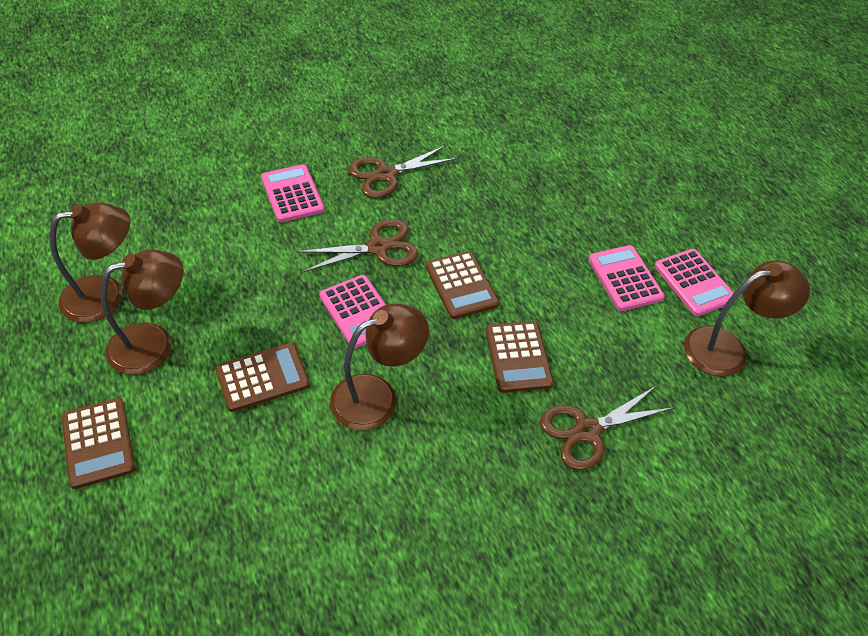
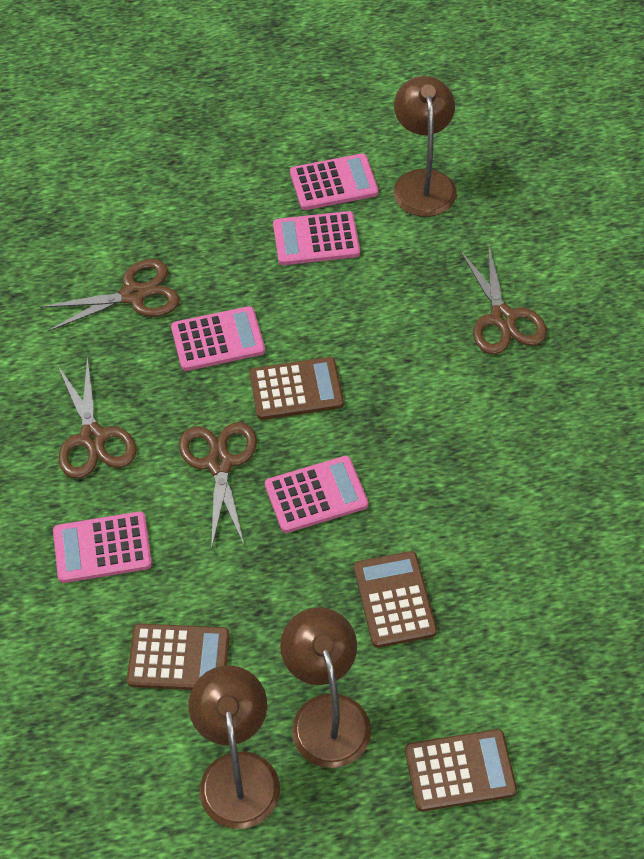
camera: 75 degrees left, 5 degrees up
brown lamp [330,303,429,430] -> none
brown calculator [485,321,554,393] -> brown calculator moved to [127,624,230,690]
none -> brown scissors [40,259,180,331]
none -> pink calculator [171,306,265,371]

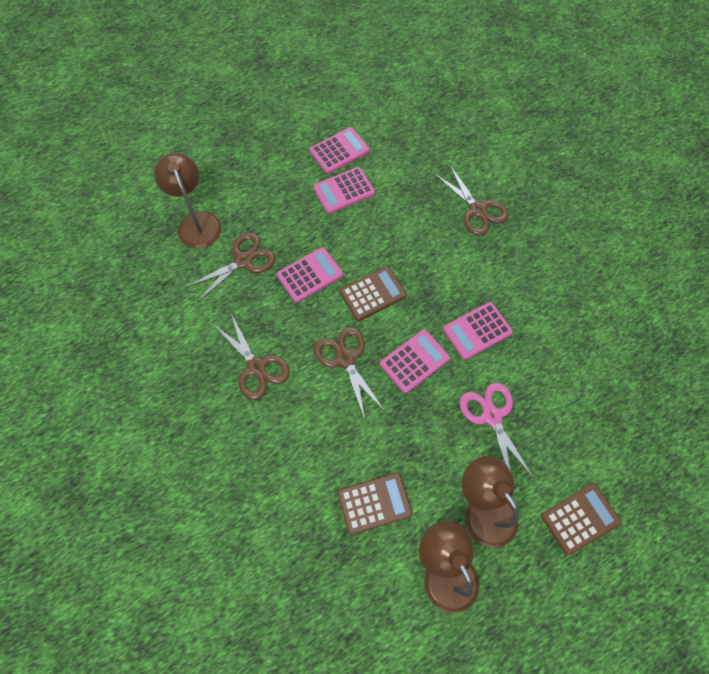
camera: 20 degrees left, 10 degrees up
pink calculator [53,512,152,583] -> pink calculator moved to [443,302,513,360]
brown calculator [354,551,437,648] -> pink scissors [460,383,533,477]
brown lamp [393,76,457,217] -> brown lamp moved to [154,153,221,249]

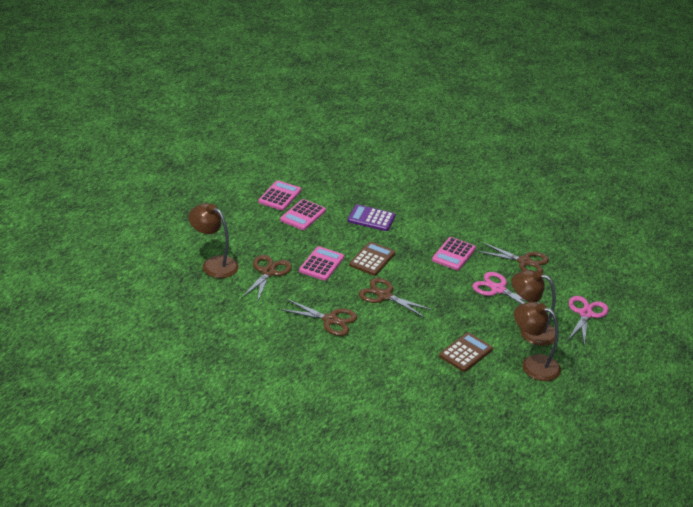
camera: 35 degrees left, 30 degrees down
pink calculator [380,330,450,393] -> none
brown scissors [435,165,509,236] -> brown scissors moved to [476,242,549,273]
brown calculator [541,483,621,556] -> pink scissors [568,296,609,345]
none -> purple calculator [348,204,395,231]

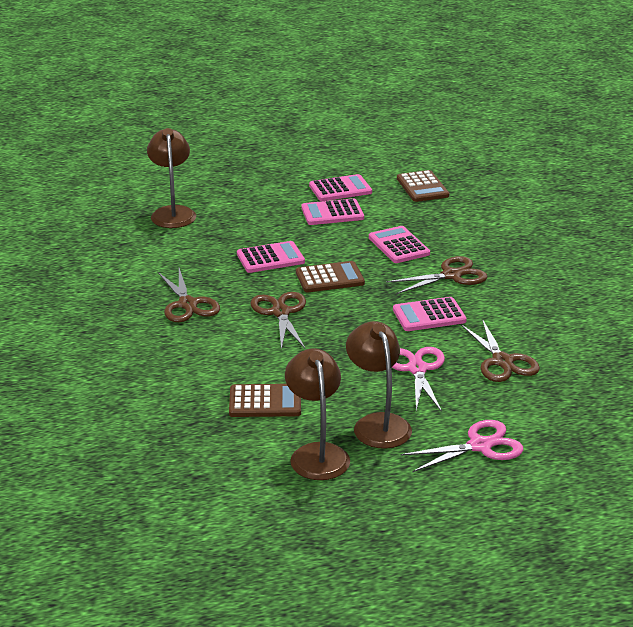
camera: 50 degrees right, 5 degrees down
brown scissors [242,255,292,303] -> brown scissors moved to [386,256,487,294]
purple calculator [348,204,395,231] -> pink calculator [369,226,430,263]
none -> brown calculator [397,170,449,202]

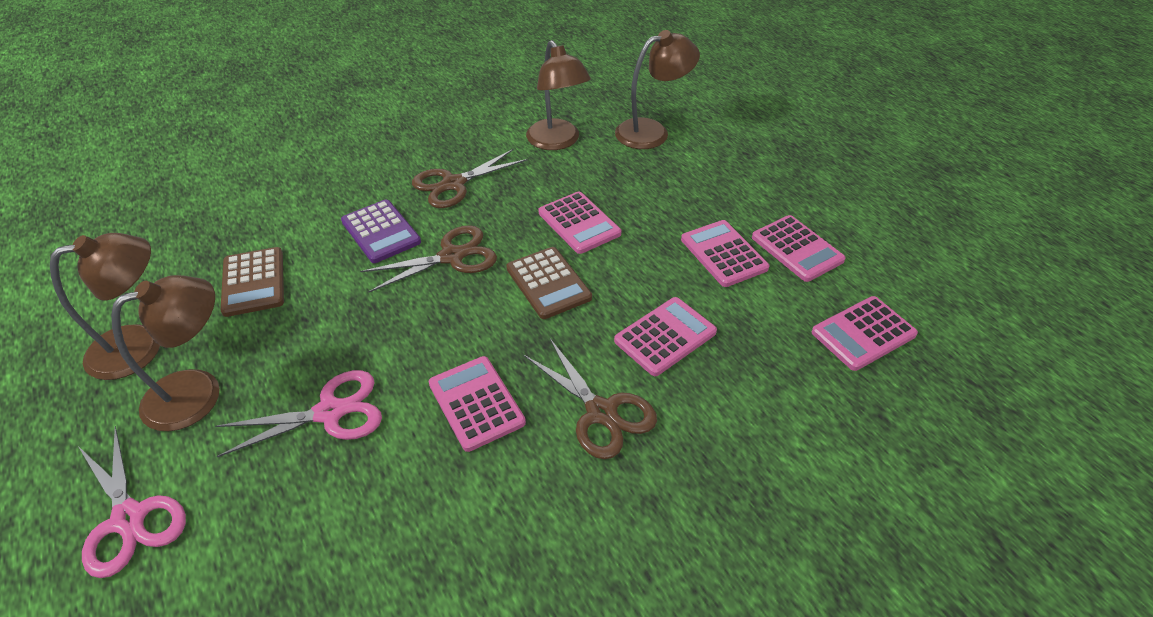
camera: 75 degrees right, 15 degrees up
brown calculator [397,170,449,202] -> pink calculator [812,296,918,371]
brown scissors [461,319,540,382] -> none
none -> purple calculator [341,199,421,263]
none -> brown lamp [526,40,591,150]

